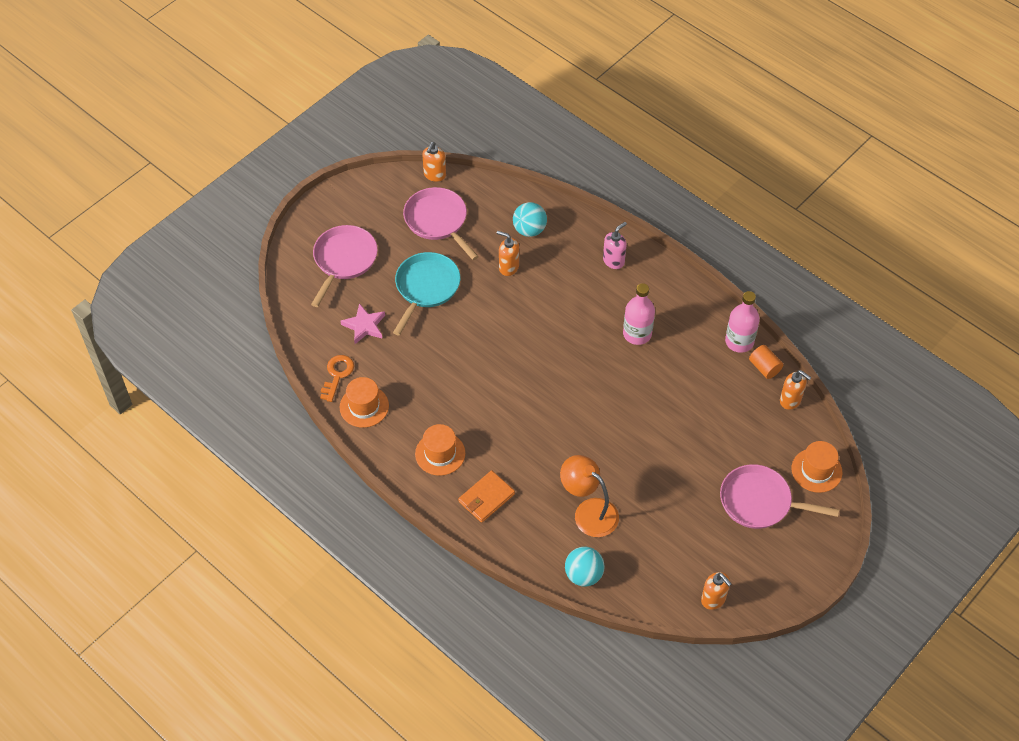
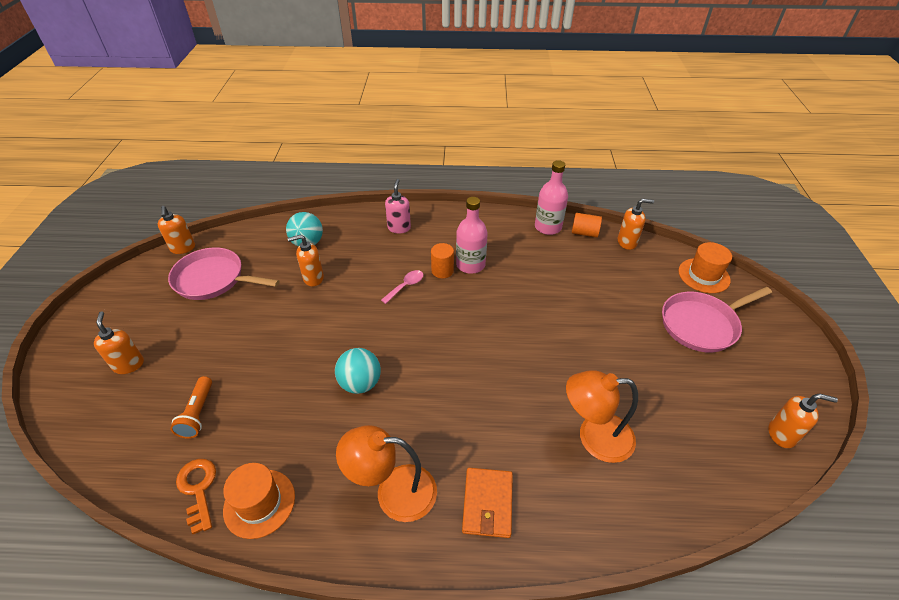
camera: 40 degrees left, 10 degrees down
pink pan [311,225,378,307] -> orange soap dispenser [94,311,144,374]
pink star [341,303,385,344] -> orange flashlight [170,376,212,439]
turquoise pan [393,252,460,336] -> none
orange hat [415,424,465,476] -> orange lamp [336,425,437,522]
turquoise ball [565,547,605,587] -> turquoise ball moved to [335,348,381,394]
none -> pink spoon [381,270,423,304]
none -> orange cylinder [431,243,454,278]

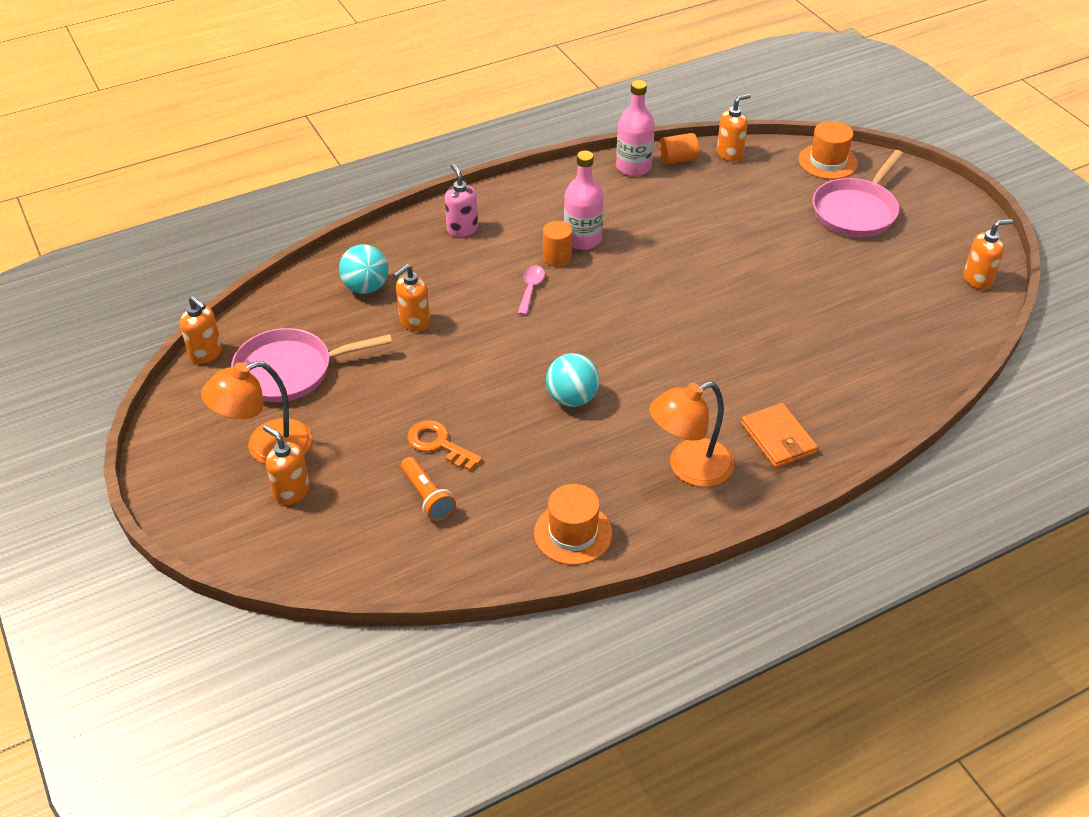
camera: 30 degrees left, 0 degrees up
orange key [176,459,216,534] -> orange key moved to [407,420,482,471]
orange lamp [566,370,638,463] -> orange lamp moved to [201,361,312,464]

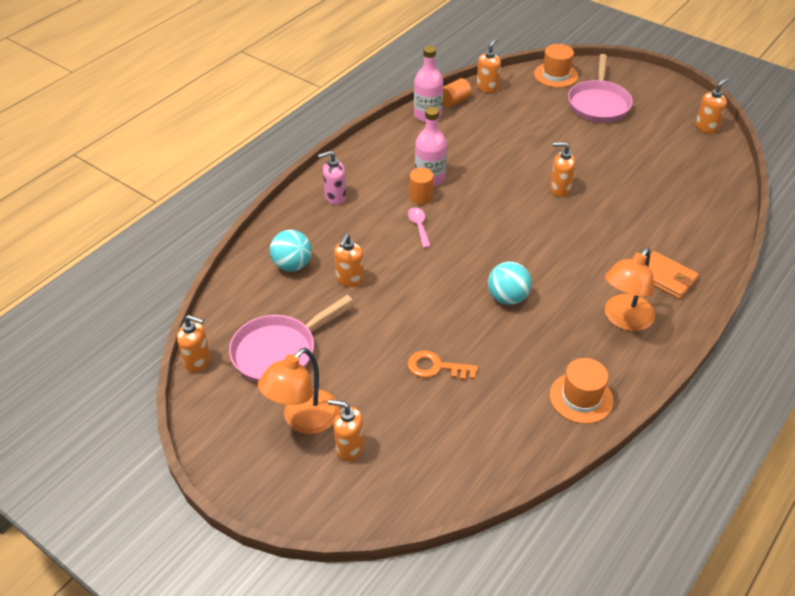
camera: 25 degrees left, 0 degrees up
orange flashlight [401,457,456,521] -> none
pink soap dispenser [445,164,478,237] -> pink soap dispenser turned 60 degrees counterclockwise [318,151,346,205]
none -> orange soap dispenser [550,142,576,197]

